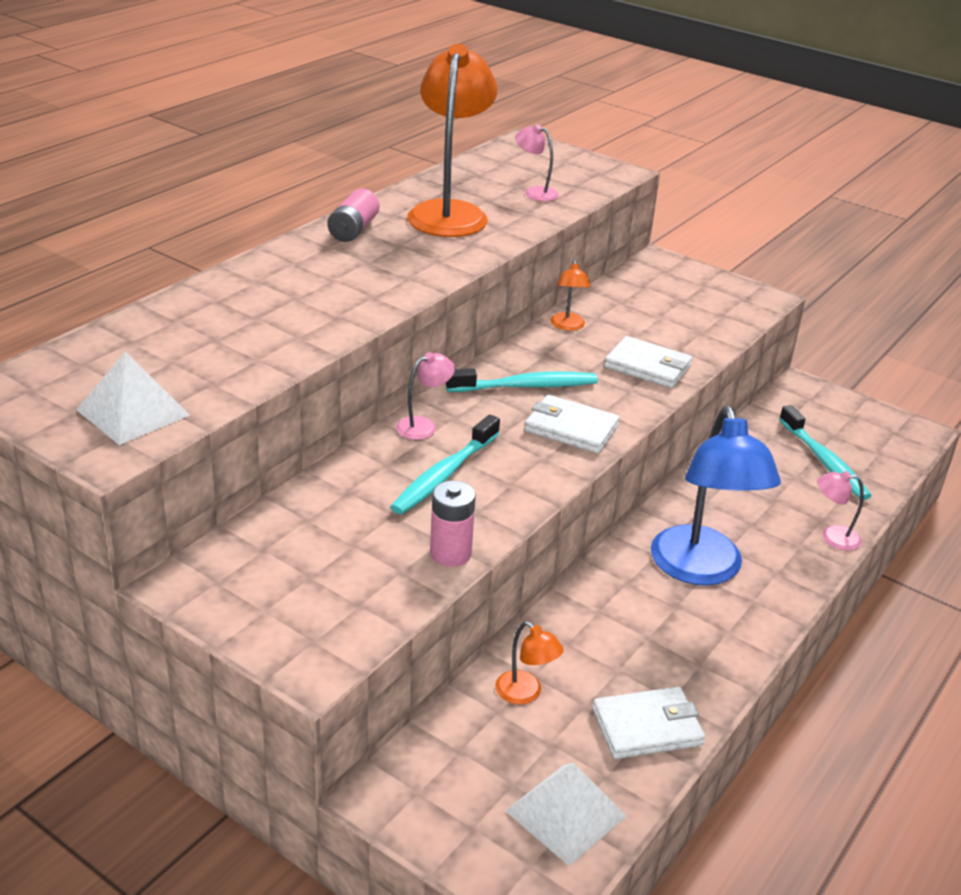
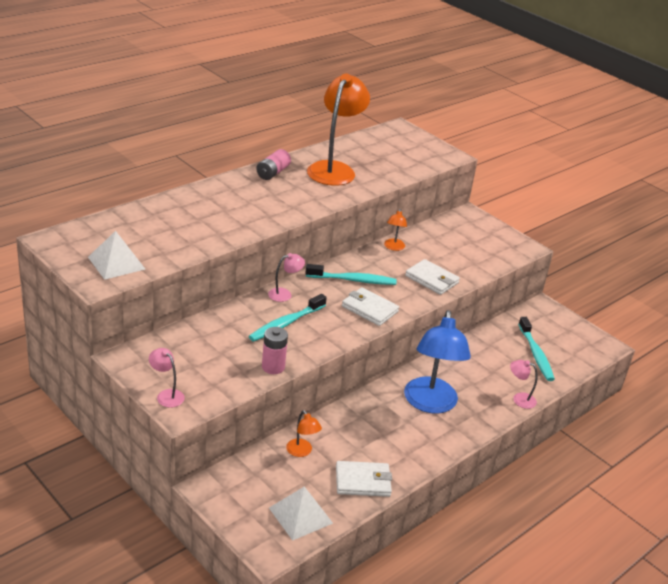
camera: 10 degrees right, 0 degrees up
pink lamp [515,124,559,201] -> pink lamp moved to [149,348,185,407]

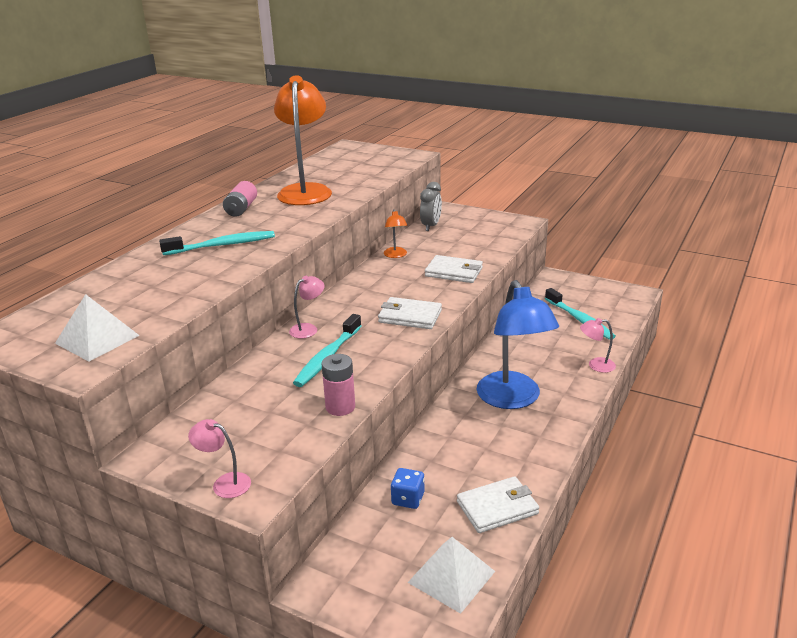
camera: 15 degrees left, 5 degrees down
orange lamp [286,410,322,457] -> blue dice [391,468,424,509]
turquoise toothbrush [305,264,397,285] -> turquoise toothbrush moved to [159,231,275,255]
none -> grey clock [420,182,442,231]

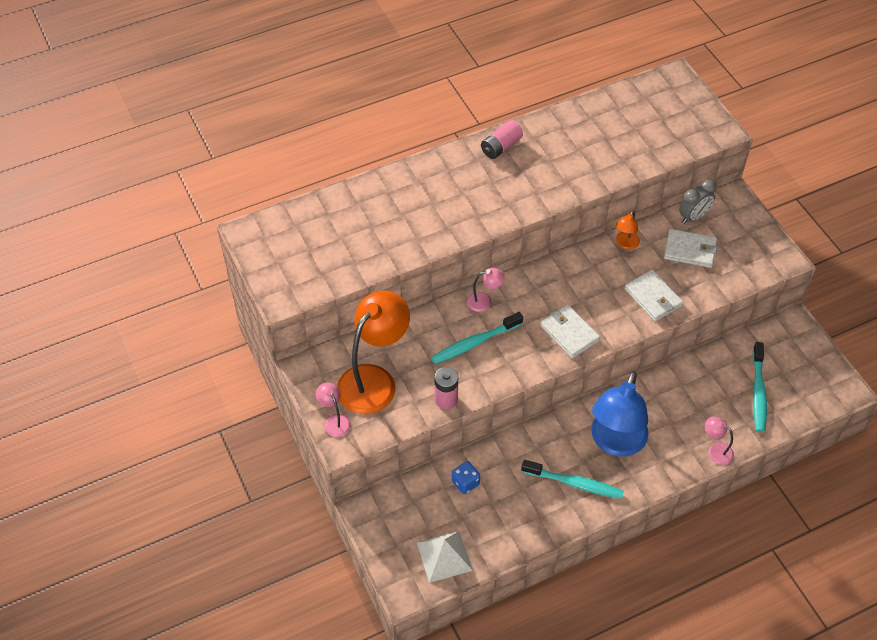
camera: 35 degrees right, 25 degrees up
white pyramid [55,294,140,362] -> none
turquoise toothbrush [159,231,275,255] -> turquoise toothbrush moved to [521,460,624,499]
orange lamp [274,75,332,205] -> orange lamp moved to [337,290,410,414]
white wallet [457,476,539,533] -> white wallet moved to [664,229,717,268]

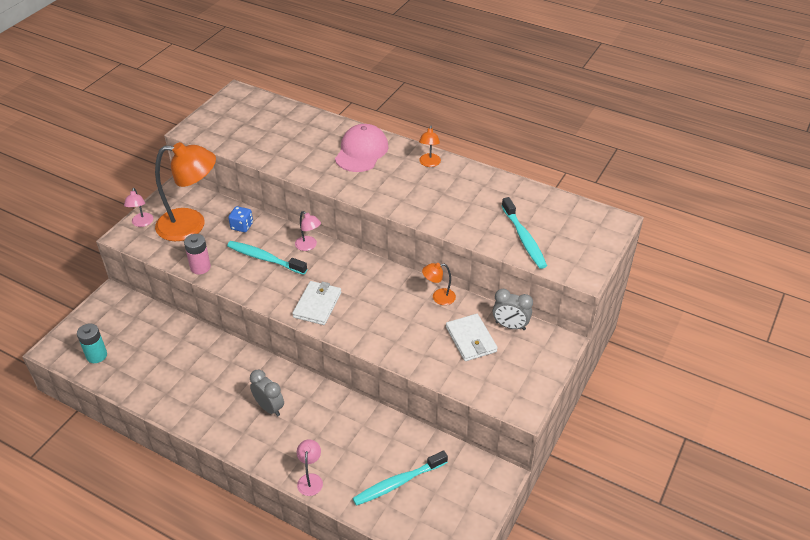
camera: 55 degrees right, 10 degrees down
pink lamp [316,382,351,437] -> pink lamp turned 150 degrees clockwise [124,188,153,227]
white pyramid [417,531,473,583] -> turquoise battery [77,323,107,363]
blue dice [452,461,480,494] -> blue dice moved to [228,206,253,232]
pink battery [481,120,523,159] -> orange lamp [419,126,441,167]
turquoise toothbrush [521,460,624,499] -> turquoise toothbrush moved to [502,197,547,269]
blue lamp [591,371,649,457] -> grey clock [250,370,284,417]
white wallet [624,270,683,322] -> none
none -> pink cap [335,124,389,172]

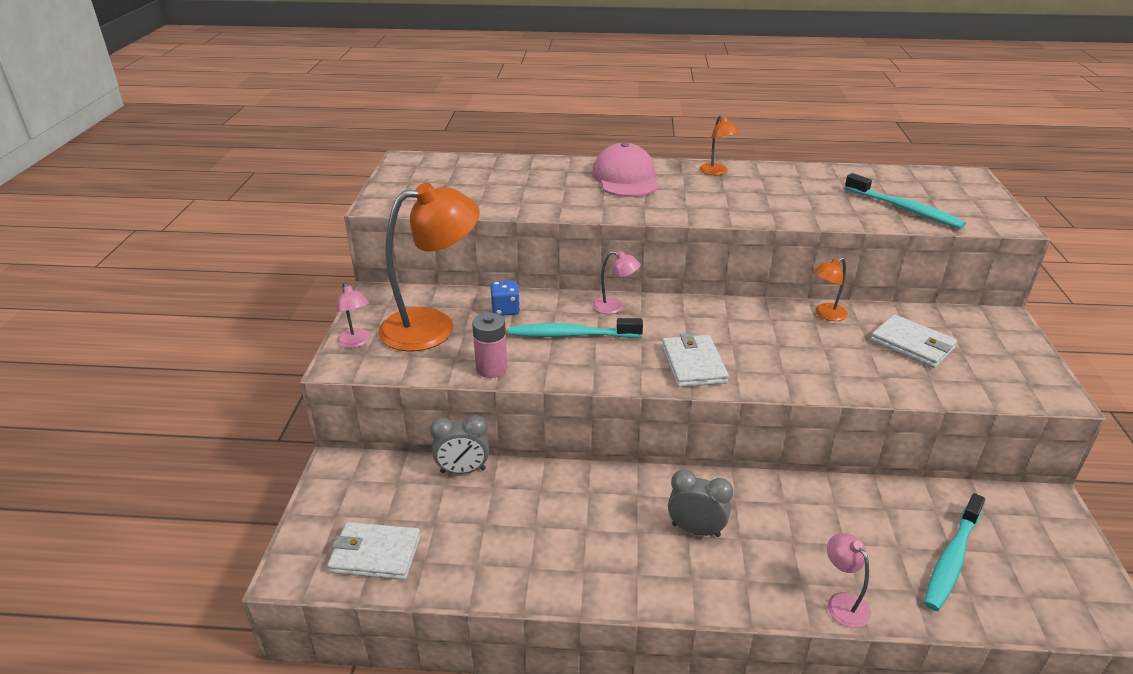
camera: 25 degrees left, 10 degrees down
turquoise battery [77,323,107,363] -> white wallet [327,522,421,580]
grey clock [493,289,533,330] -> grey clock moved to [430,415,489,474]

